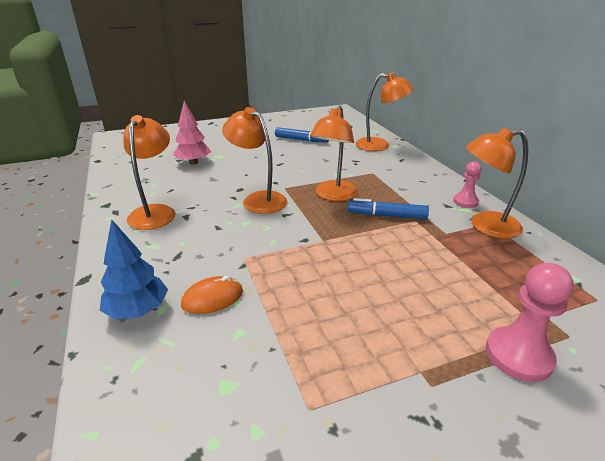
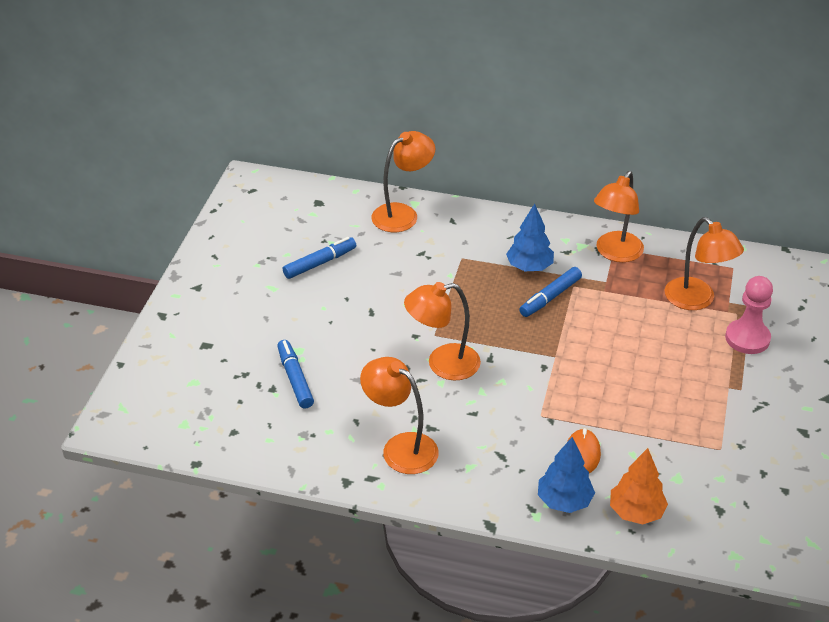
camera: 55 degrees left, 10 degrees up
pink tree [173,101,211,165] -> blue marker [277,340,314,409]
orange lamp [310,106,358,201] -> orange lamp moved to [665,217,744,310]
pink pawn [453,161,482,208] -> none
none -> blue tree [506,204,554,271]
none -> orange tree [610,448,668,525]

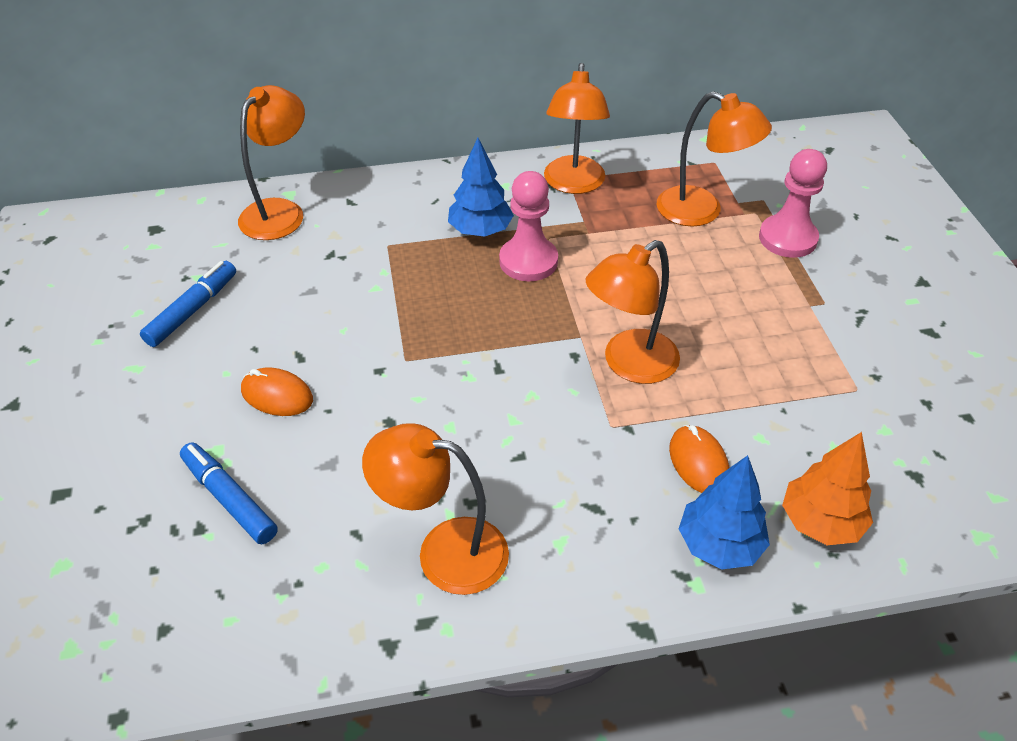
camera: 25 degrees left, 5 degrees up
orange lamp [404,282,481,380] -> orange lamp moved to [586,240,680,384]
blue marker [519,267,582,317] -> pink pawn [499,171,558,281]
none -> orange mouse [241,367,313,416]

